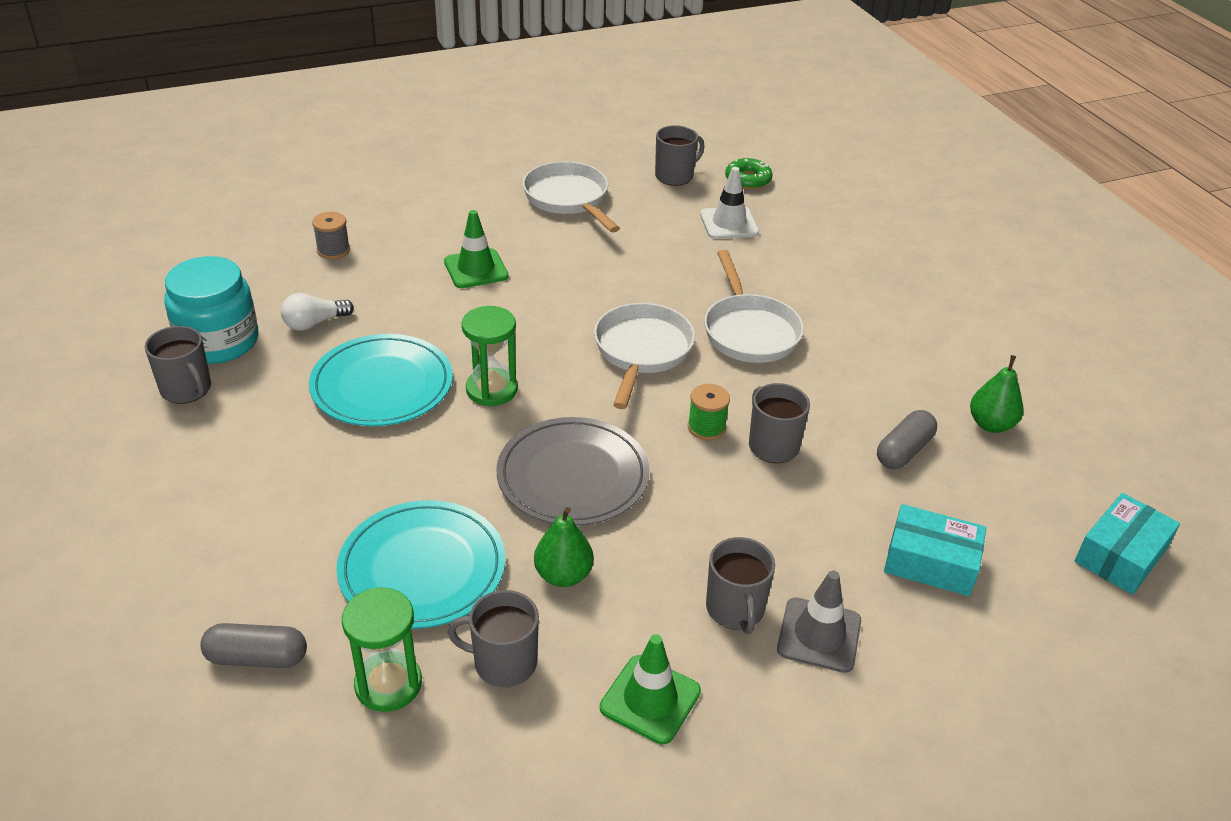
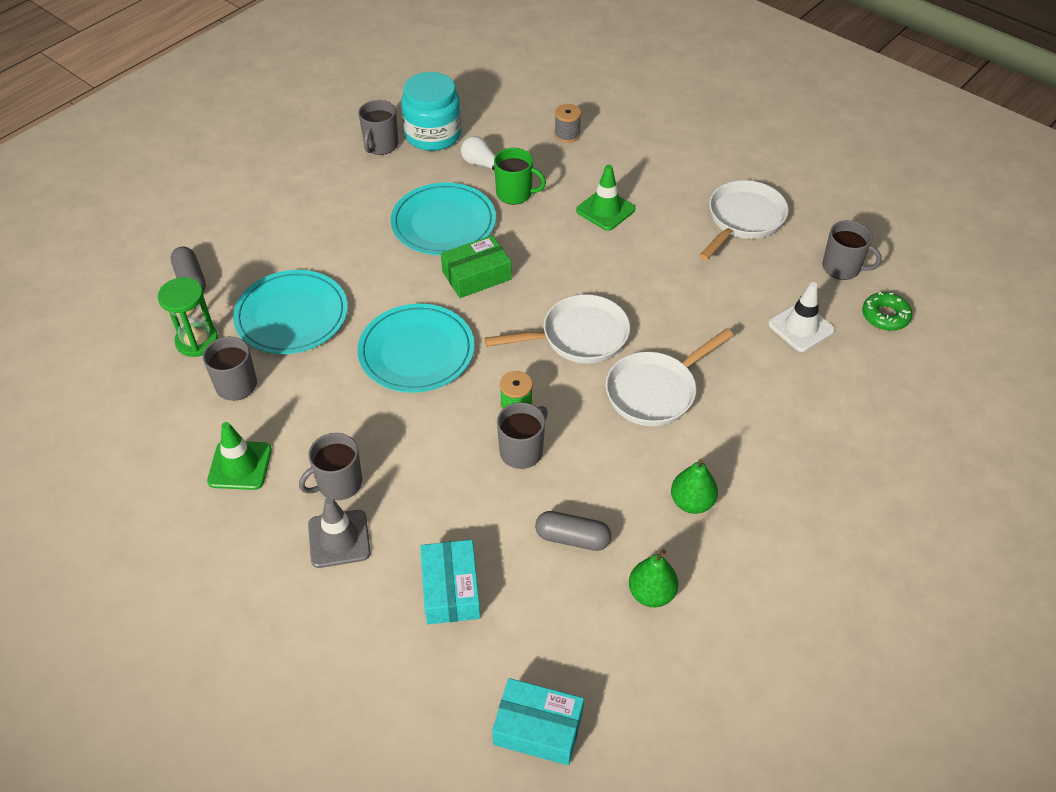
camera: 65 degrees right, 10 degrees up
green hourglass [462,306,518,406] -> green box [441,235,512,298]
grey plate [496,417,650,526] -> turquoise plate [358,304,475,393]
green pear [534,507,594,587] -> green pear moved to [671,459,718,514]
none -> green mug [494,148,546,205]

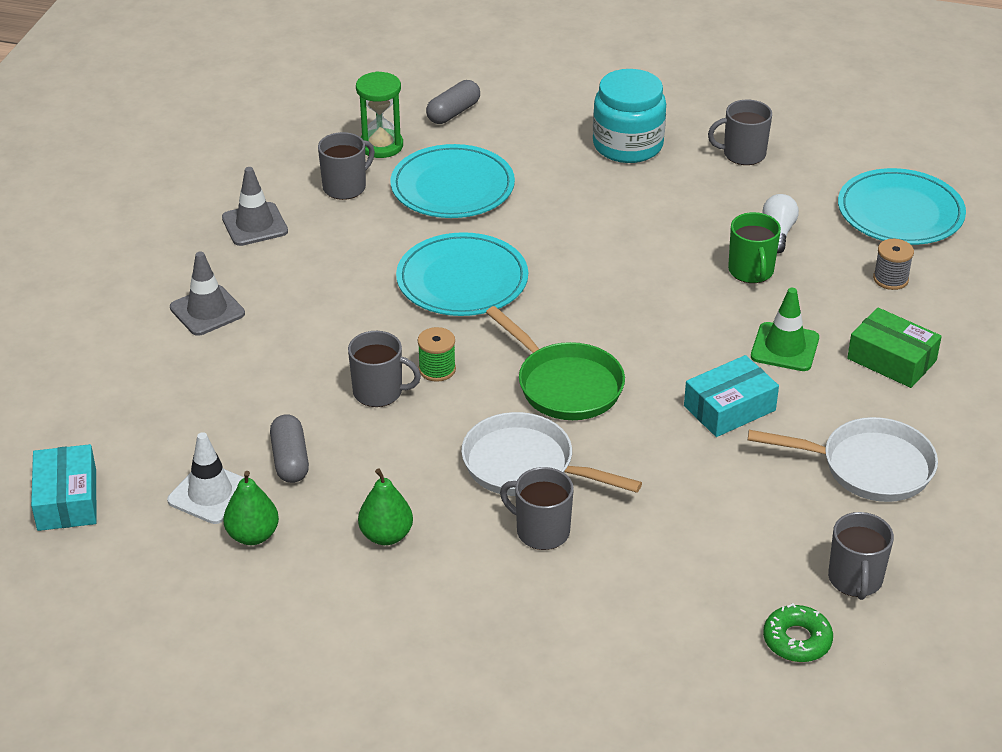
camera: 65 degrees right, 10 degrees down
green traffic cone [207,422,272,490] -> grey traffic cone [222,167,288,246]
grey mug [299,433,362,500] -> grey mug moved to [500,467,574,550]
turquoise plate [391,183,496,255] -> turquoise plate moved to [838,168,966,245]
turquoise jar [401,72,461,151] -> turquoise jar moved to [593,69,666,163]
turquoise box [420,540,480,624] -> turquoise box moved to [684,355,779,437]
green box [441,235,512,298] -> green box moved to [847,307,942,388]
white pan [484,294,630,363] -> green pan [486,306,625,420]
white traffic cone [768,282,835,352] -> white traffic cone moved to [167,432,244,524]

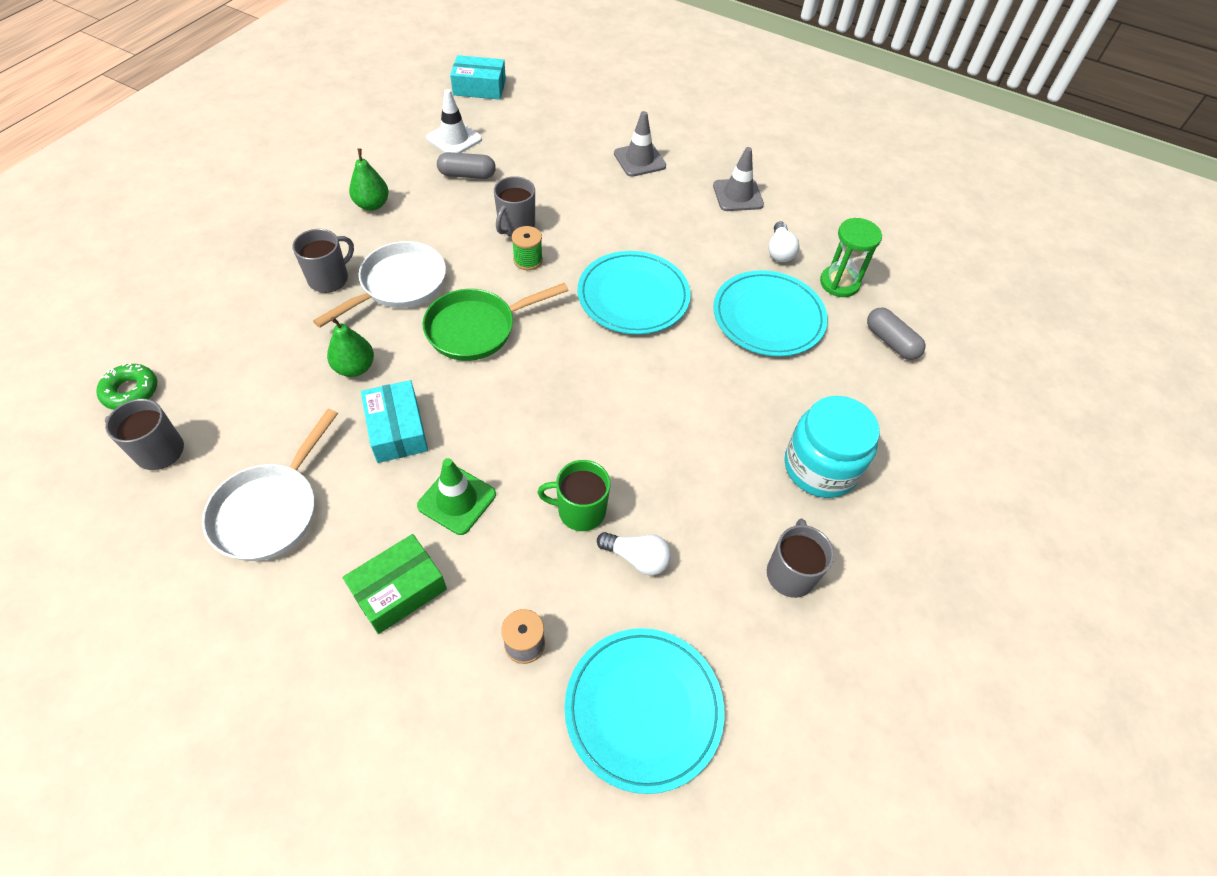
camera: 100 degrees right, 15 degrees up
green pear [223,471,279,545] -> green pear moved to [327,317,374,377]
grey mug [318,132,375,200] -> white light bulb [768,221,800,262]

